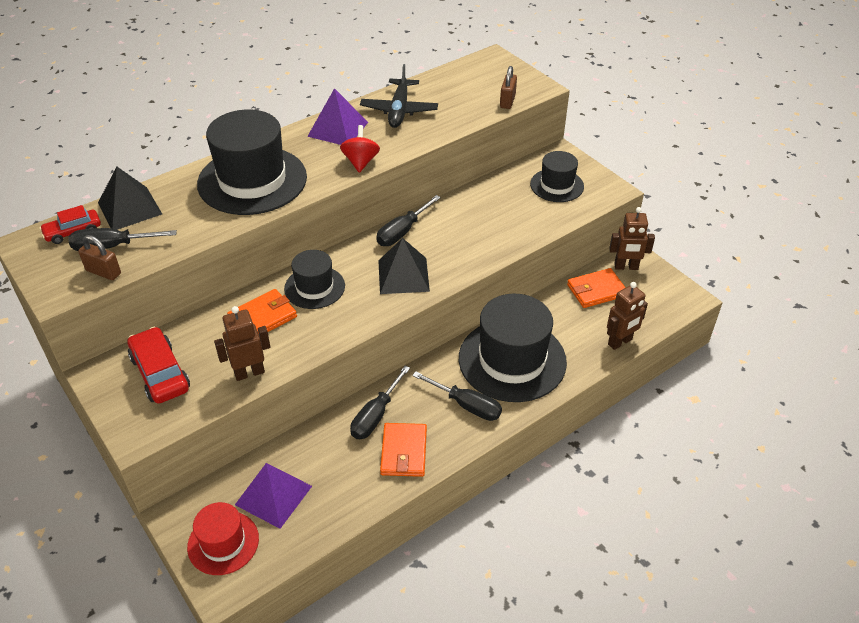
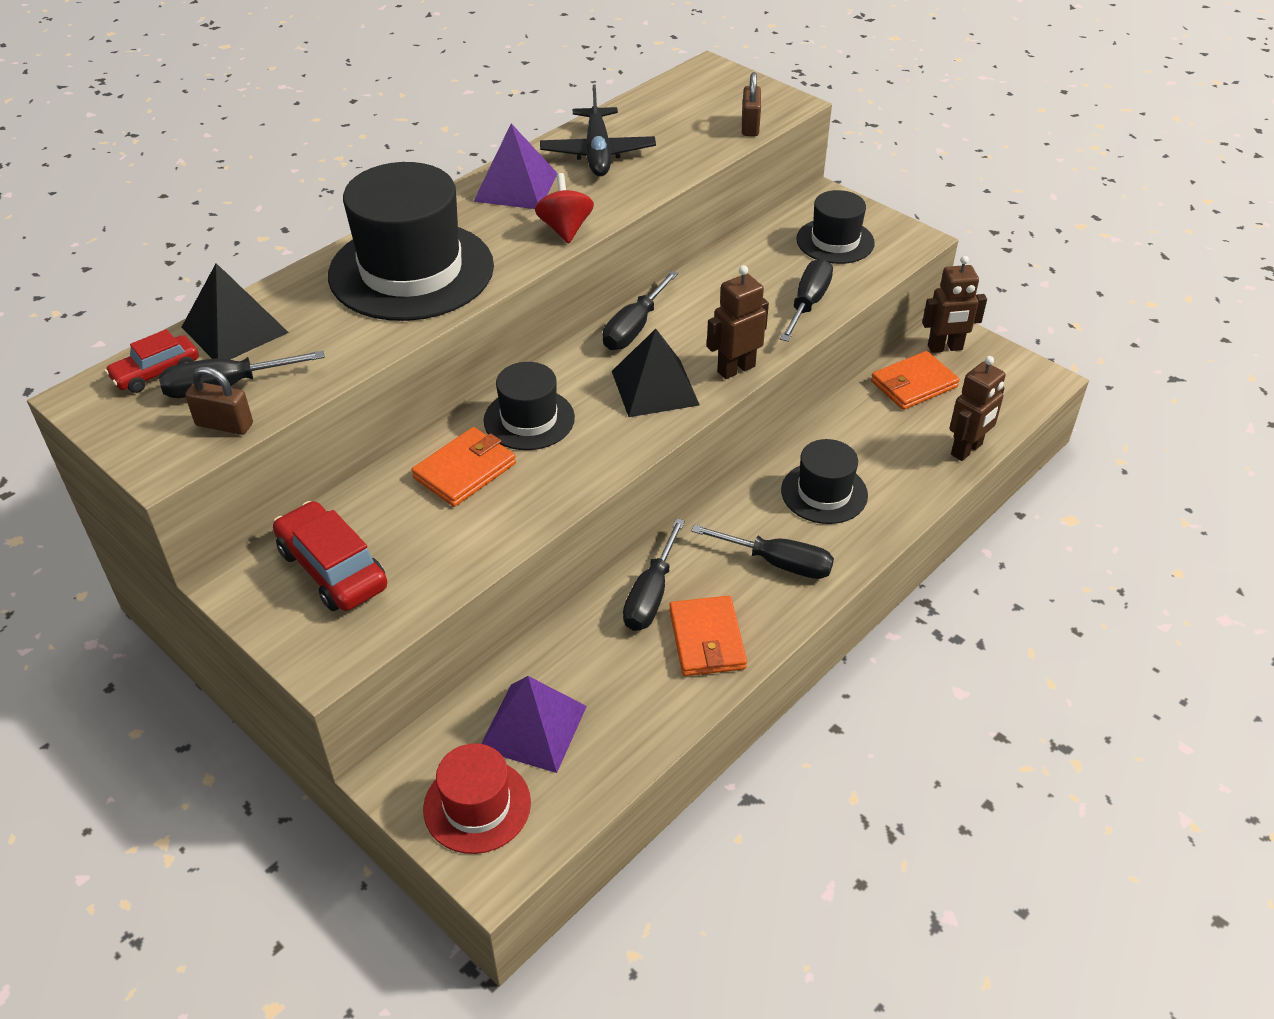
camera: 10 degrees left, 0 degrees up
brown robot [214,306,270,381] -> brown robot moved to [707,265,769,379]
black hat [459,294,567,402] -> black hat [781,439,868,524], size x0.55
none -> black screwdriver [780,259,833,342]

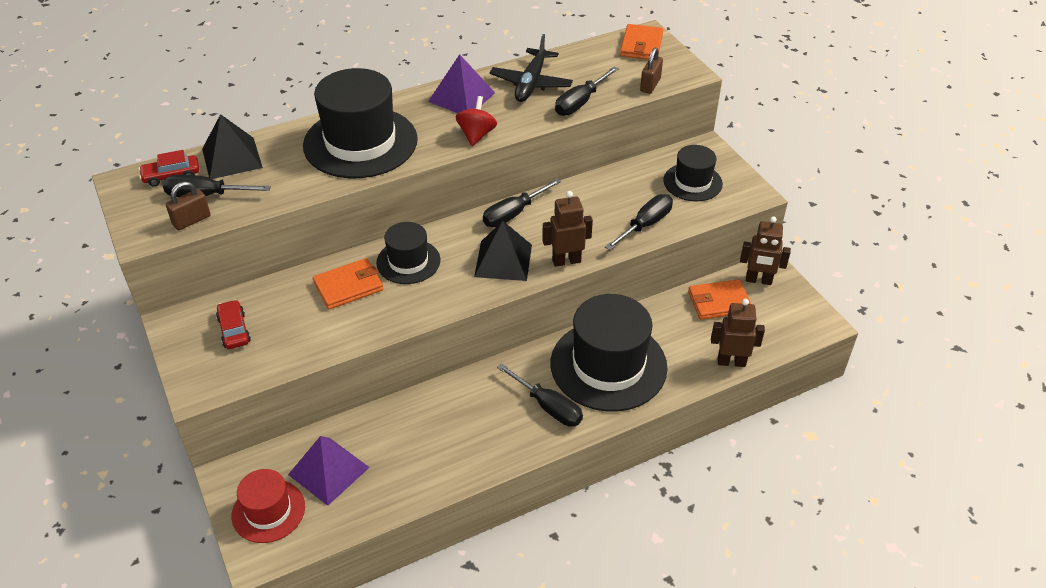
camera: 20 degrees right, 0 degrees up
brown padlock [185,367,253,435] -> brown padlock turned 75 degrees counterclockwise [166,181,211,230]
red car [273,501,387,611] -> red car [216,300,251,349], size x0.63
black screwdriver [623,518,685,631] -> black screwdriver moved to [555,67,619,116]
orange wallet [669,596,747,676] -> orange wallet moved to [620,24,663,60]
black hat [781,439,868,524] -> black hat [551,294,668,412], size x1.82
brown robot [950,356,1006,461] -> brown robot turned 150 degrees counterclockwise [711,299,765,367]

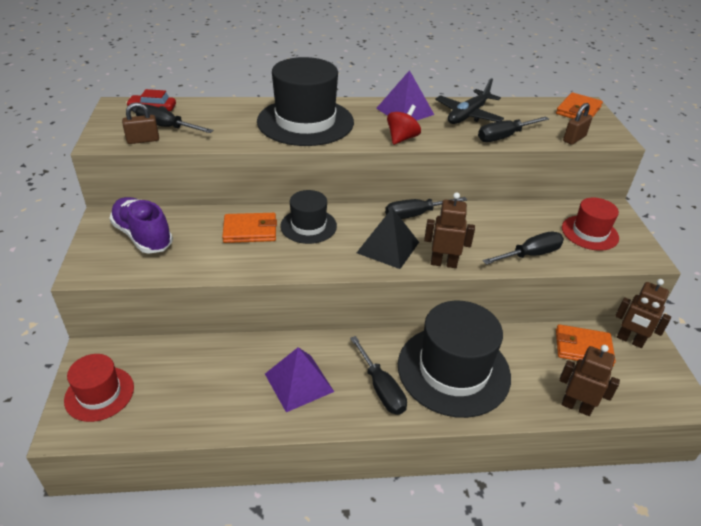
camera: 20 degrees right, 5 degrees down
black pyramid [202,114,263,179] -> none
red car [216,300,251,349] -> purple shoe [110,197,173,254]
purple pyramid [288,436,370,506] -> purple pyramid moved to [265,347,334,412]
black hat [664,145,723,201] -> red hat [562,197,619,251]

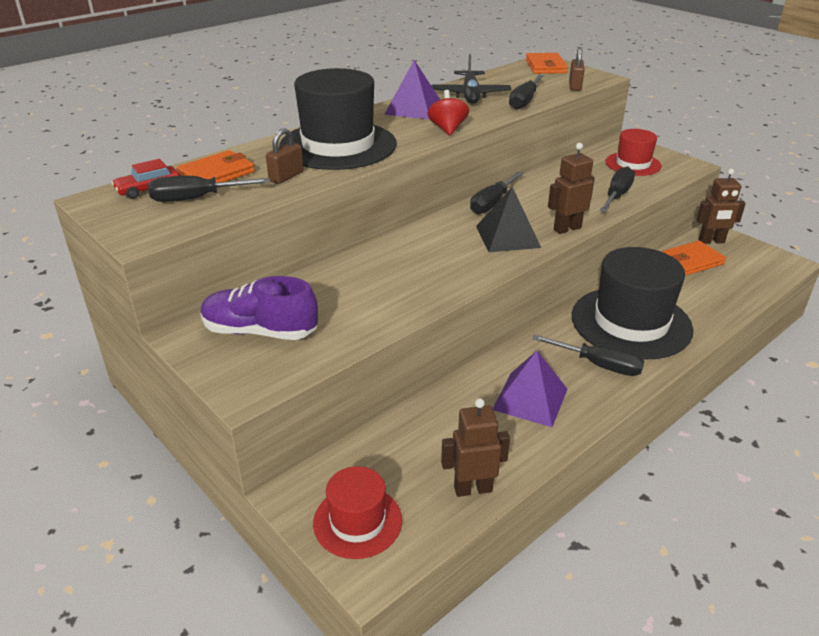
camera: 35 degrees left, 5 degrees down
brown padlock [122,102,159,144] -> brown padlock moved to [266,128,304,184]
orange wallet [222,213,277,243] -> orange wallet moved to [176,150,255,183]
black hat [280,190,337,244] -> none
brown robot [559,345,620,416] -> brown robot moved to [441,398,510,497]

